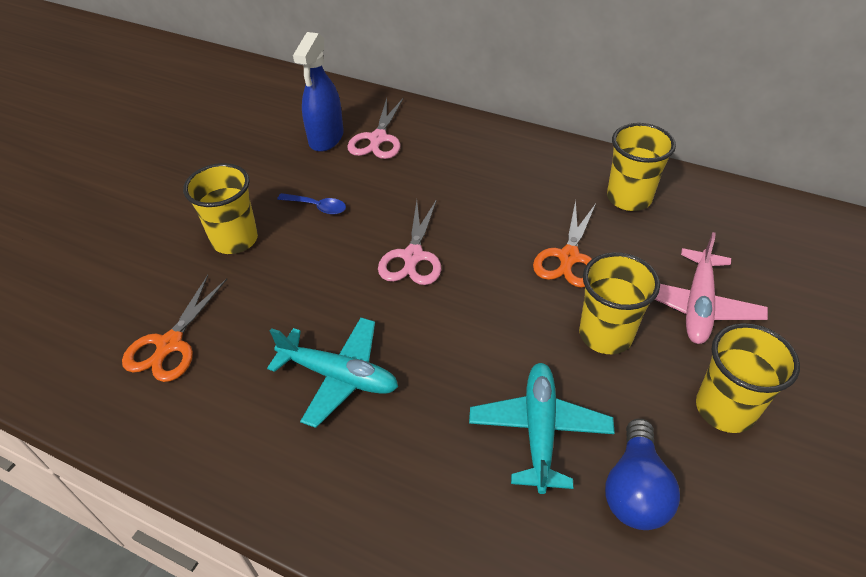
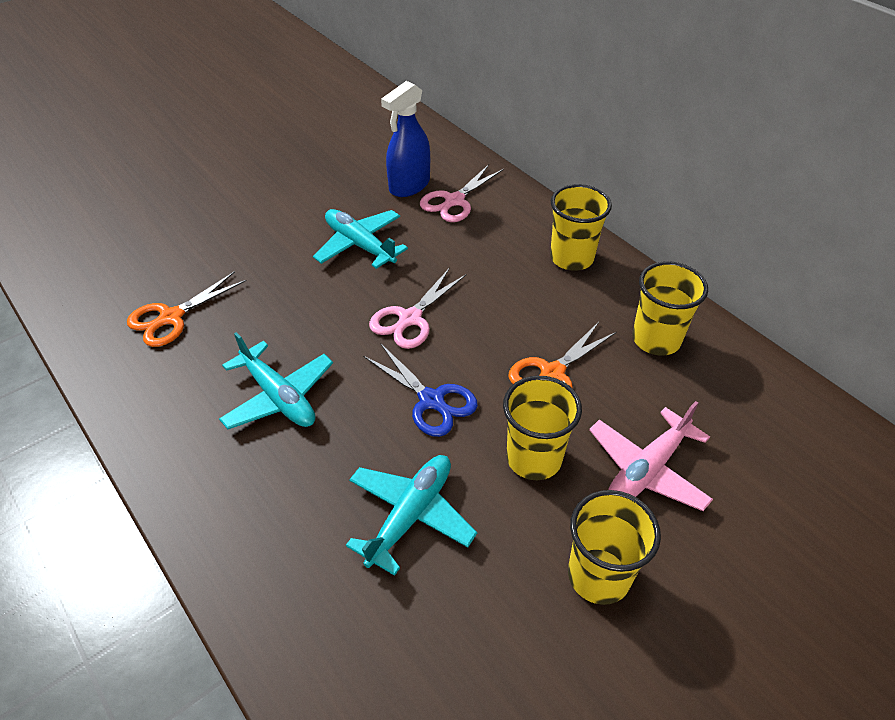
camera: 25 degrees right, 0 degrees up
yellow cup [183,163,258,254] -> yellow cup moved to [550,184,612,271]
blue spoon [277,193,346,215] -> turquoise plane [313,209,408,269]
blue light bulb [605,419,680,530] -> none
none -> blue scissors [363,343,478,437]

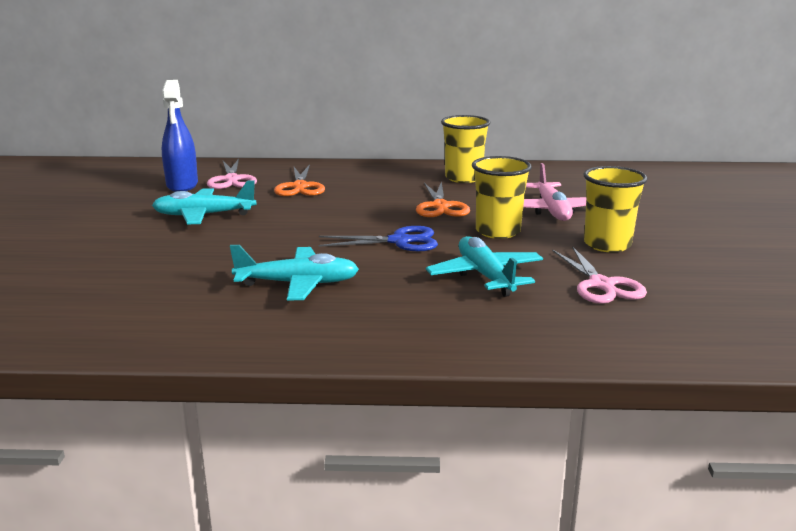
camera: 50 degrees left, 25 degrees down
orange scissors [127,271,246,347] -> orange scissors moved to [274,165,325,196]
pink scissors [369,267,466,349] -> pink scissors moved to [552,246,647,304]
yellow cup [550,184,612,271] -> none

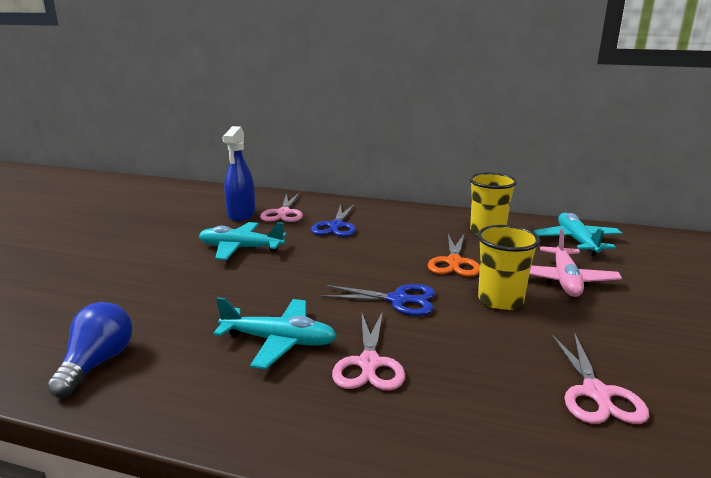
camera: 15 degrees right, 0 degrees up
orange scissors [274,165,325,196] -> blue scissors [311,204,356,237]
turquoise plane [426,236,543,297] -> turquoise plane moved to [533,213,622,256]
yellow cup [584,166,648,253] -> none
none -> blue light bulb [47,302,133,398]
none -> pink scissors [332,311,405,390]

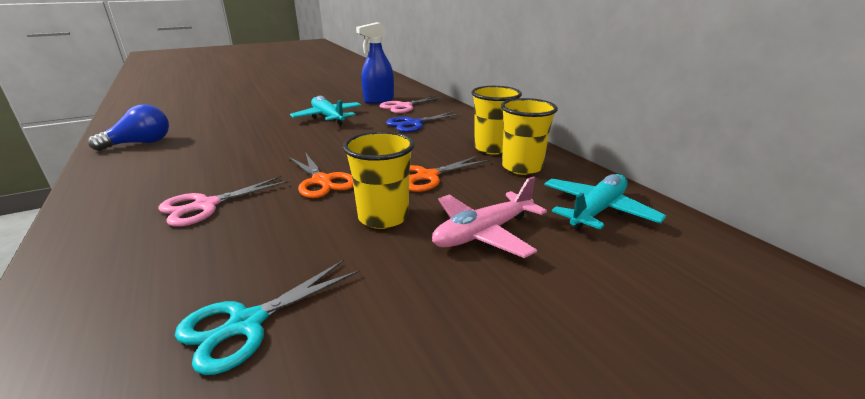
camera: 45 degrees right, 5 degrees up
turquoise plane [213,297,337,369] -> none
blue scissors [320,284,435,316] -> orange scissors [289,152,354,198]
pink scissors [551,332,649,424] -> turquoise scissors [175,260,360,375]
none -> yellow cup [471,86,522,155]

